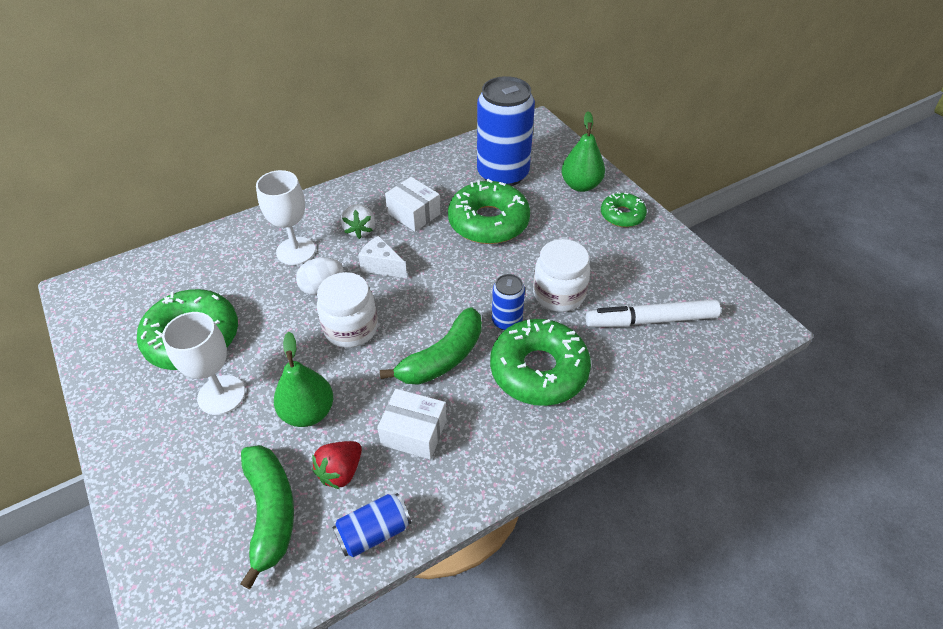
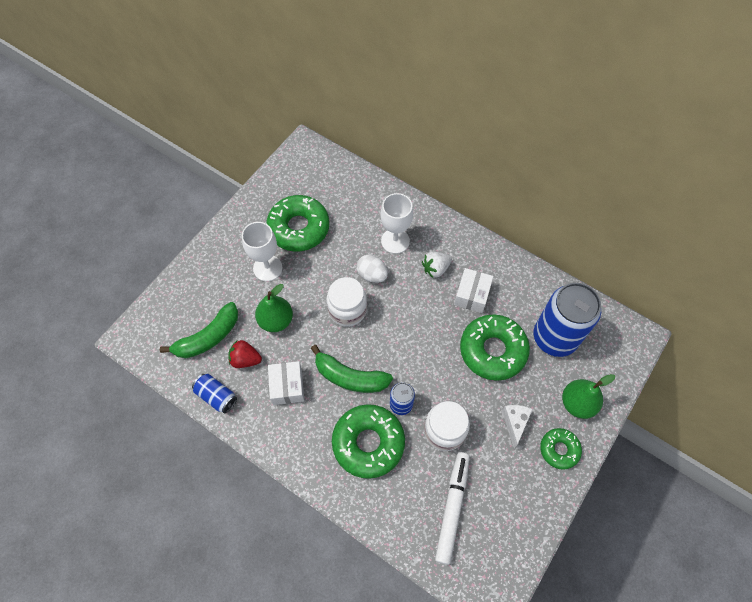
camera: 65 degrees right, 15 degrees up
white cheese [358,236,407,278] -> white cheese moved to [502,405,533,448]
white marker [586,299,721,327] -> white marker turned 45 degrees clockwise [435,452,470,565]

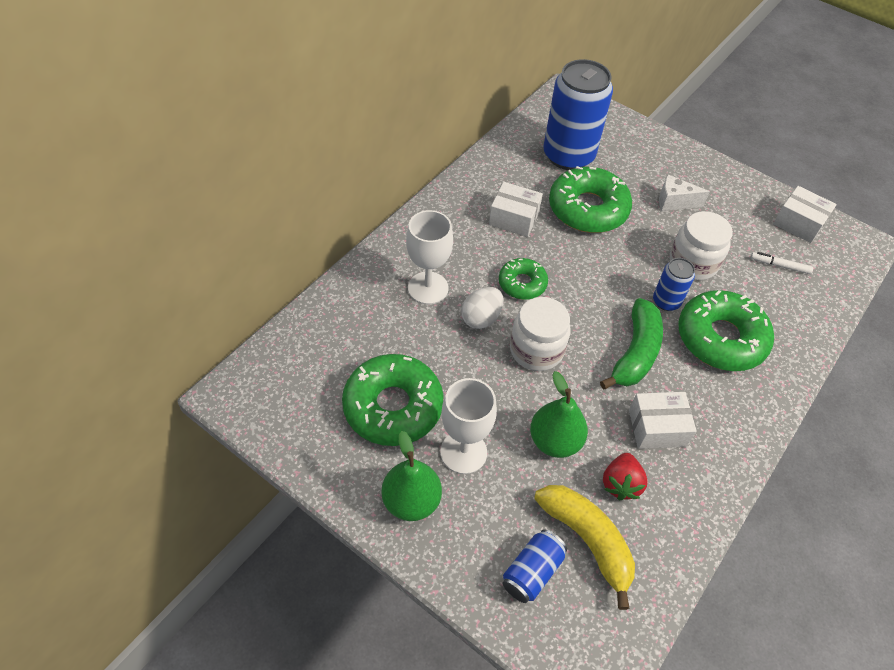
camera: 90 degrees left, 10 degrees down
green banana [160,302,238,358] -> yellow banana [534,485,635,610]
blue can [192,374,237,413] -> blue can moved to [503,529,567,603]
white strawberry [422,252,452,278] -> none
white marker [435,452,470,565] -> white marker [751,252,813,274], size x0.49
green donut [540,428,582,470] -> green donut moved to [499,258,548,300]
green pear [562,374,615,419] -> green pear moved to [381,431,442,521]
none -> white box [773,186,837,243]

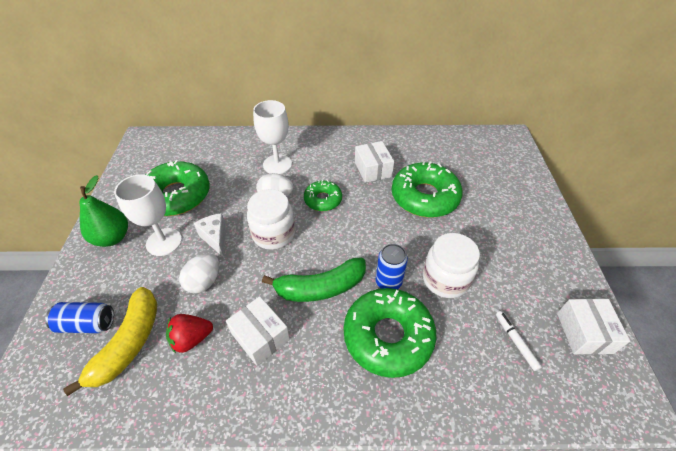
camera: 55 degrees right, 5 degrees down
green pear [530,371,588,458] -> white egg [179,253,219,294]
blue can [543,59,613,170] -> none
white cheese [659,175,710,211] -> white cheese moved to [194,213,226,258]

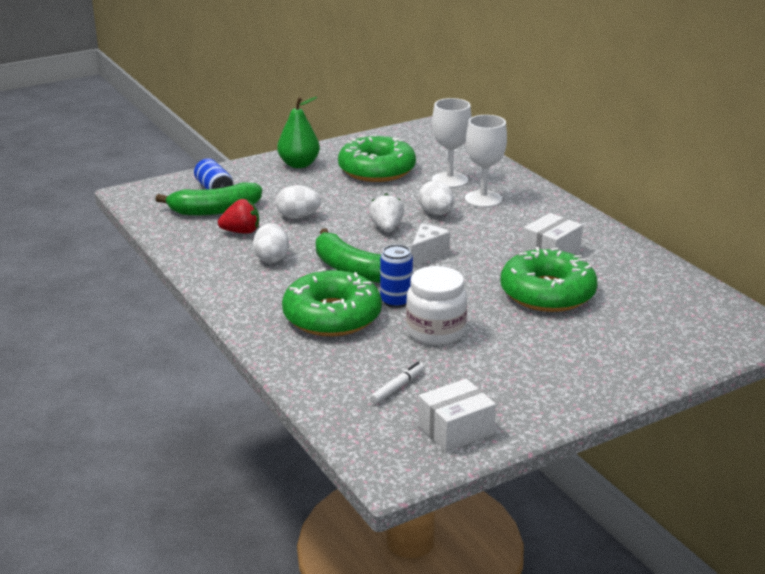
camera: 60 degrees right, 20 degrees down
yellow banana [63,287,157,396] -> green banana [155,182,262,216]
white goblet [114,174,182,256] -> white goblet moved to [432,98,472,188]
red strawberry [166,314,213,353] -> red strawberry turned 135 degrees clockwise [218,199,259,234]
white cheese [194,213,226,258] -> white cheese moved to [411,224,450,267]
white box [226,296,290,366] -> white egg [253,223,289,263]
white jar [247,189,295,250] -> white strawberry [369,193,404,232]
green donut [304,180,342,211] -> none

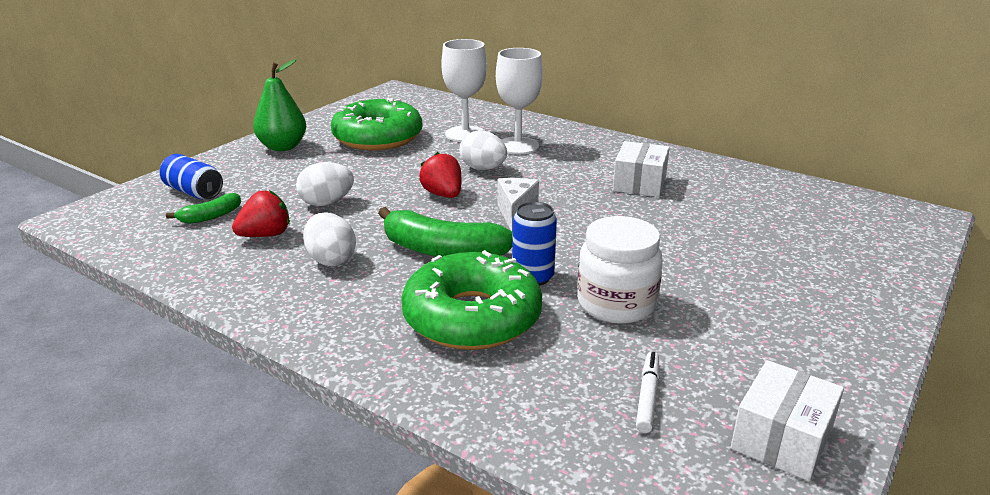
camera: 25 degrees left, 0 degrees up
green banana [155,182,262,216] -> green banana [166,193,241,224], size x0.52
white strawberry [369,193,404,232] -> red strawberry [419,152,462,198]
green donut [500,247,598,312] -> none

